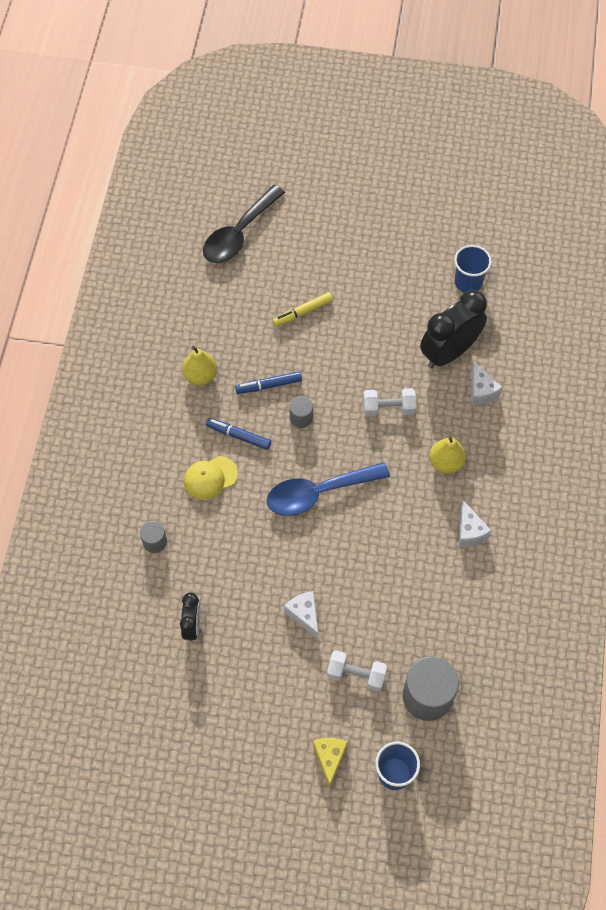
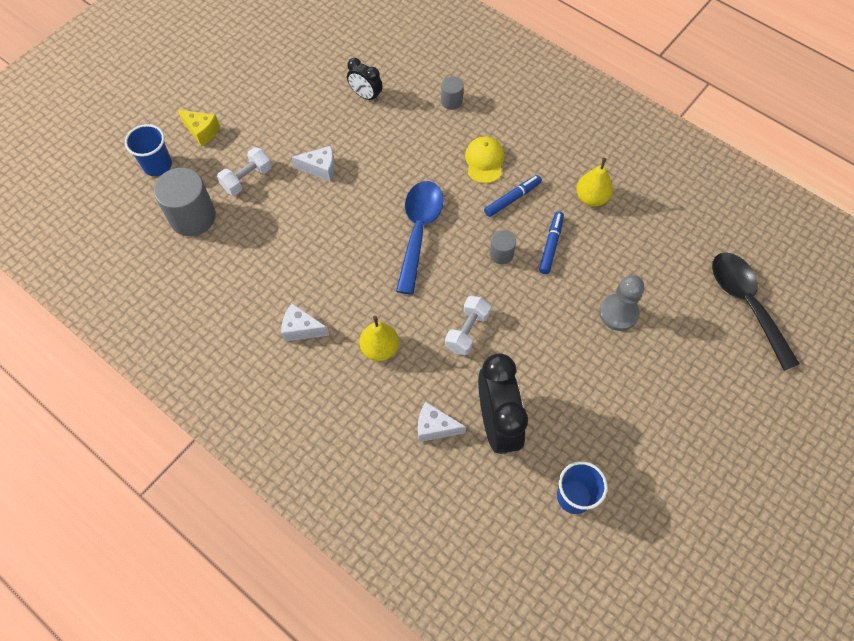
camera: 120 degrees right, 0 degrees up
yellow marker [272,292,333,327] -> grey pawn [599,275,644,331]

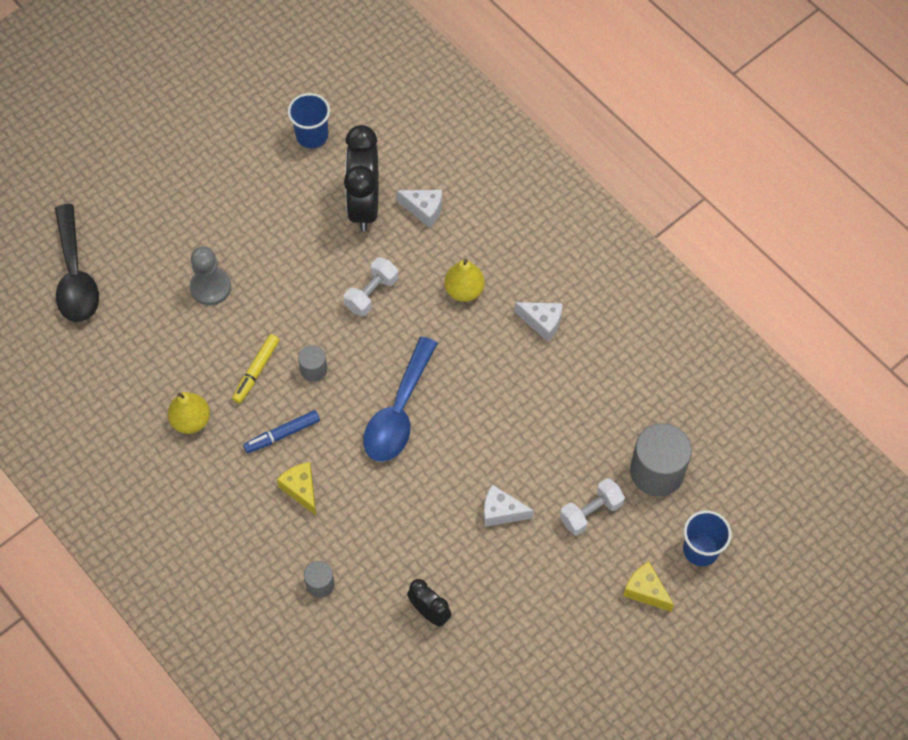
camera: 170 degrees left, 0 degrees up
yellow cap [465,136,504,183] -> yellow cheese [277,462,316,515]
blue marker [539,211,564,274] -> yellow marker [232,334,279,404]

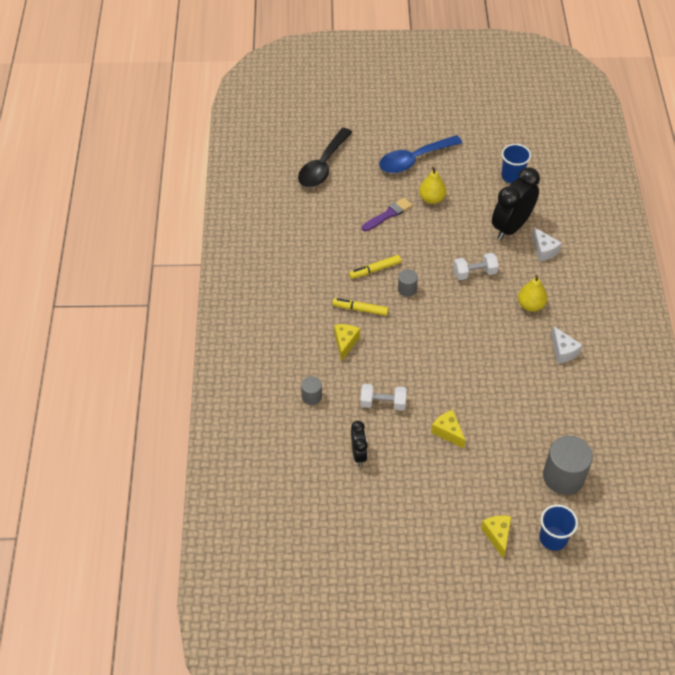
camera: 40 degrees right, 10 degrees down
yellow pear [168,392,210,434] -> yellow pear moved to [419,166,446,204]
grey pawn [190,246,231,306] -> purple brush [362,198,412,231]
blue marker [243,410,320,453] -> yellow marker [332,298,389,316]
blue spoon [363,337,438,462] -> blue spoon moved to [379,135,462,173]
white cheese [484,485,534,527] -> yellow cheese [431,410,465,448]
white dumbbell [560,478,625,535] -> white dumbbell moved to [360,384,407,411]

